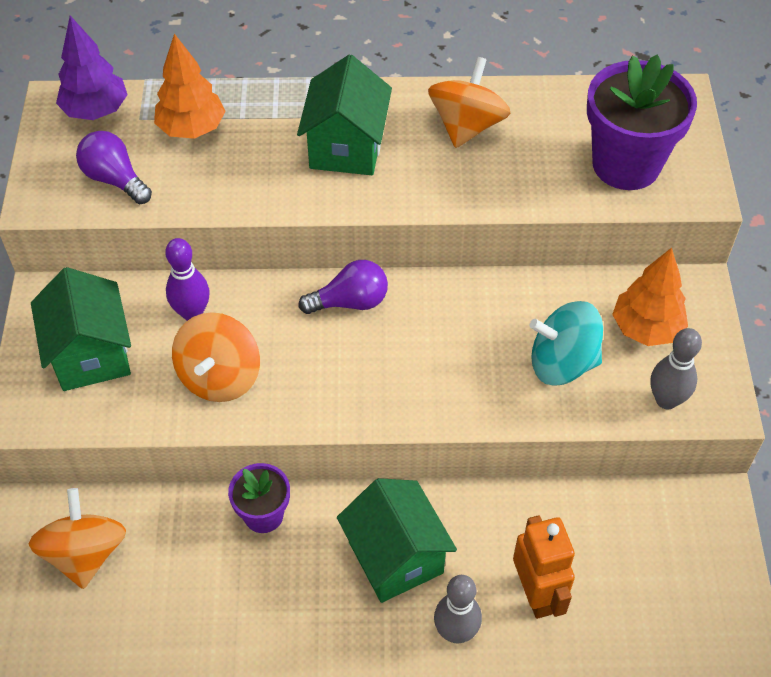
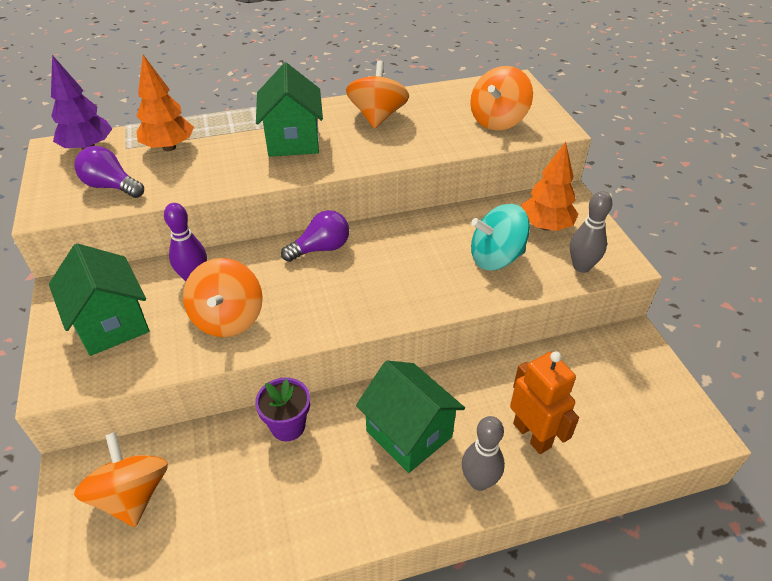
camera: 15 degrees left, 10 degrees down
purple flower pot [587,55,697,190] -> orange spinning top [470,66,533,130]

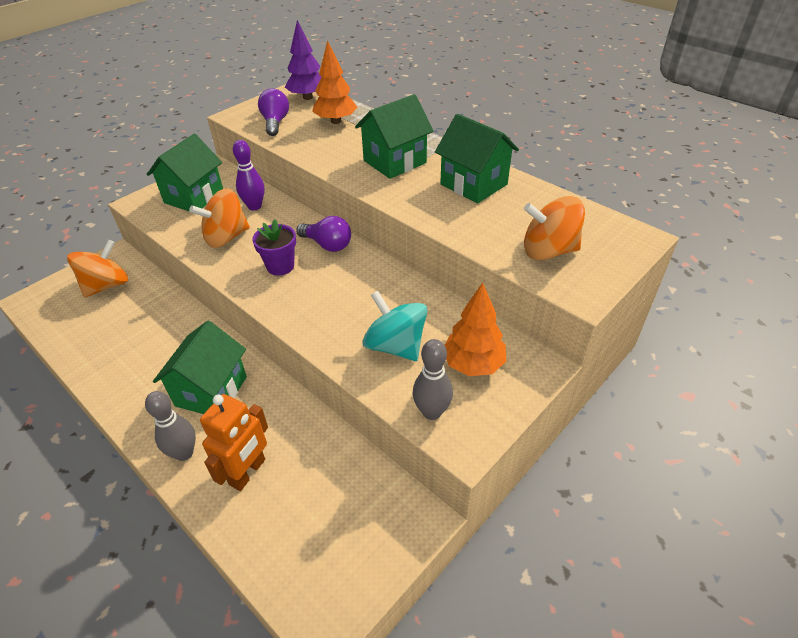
camera: 60 degrees right, 0 degrees up
purple flower pot [255,377,310,441] -> purple flower pot moved to [252,219,296,276]
orange spinning top [346,61,409,129] -> green house [435,114,519,203]

